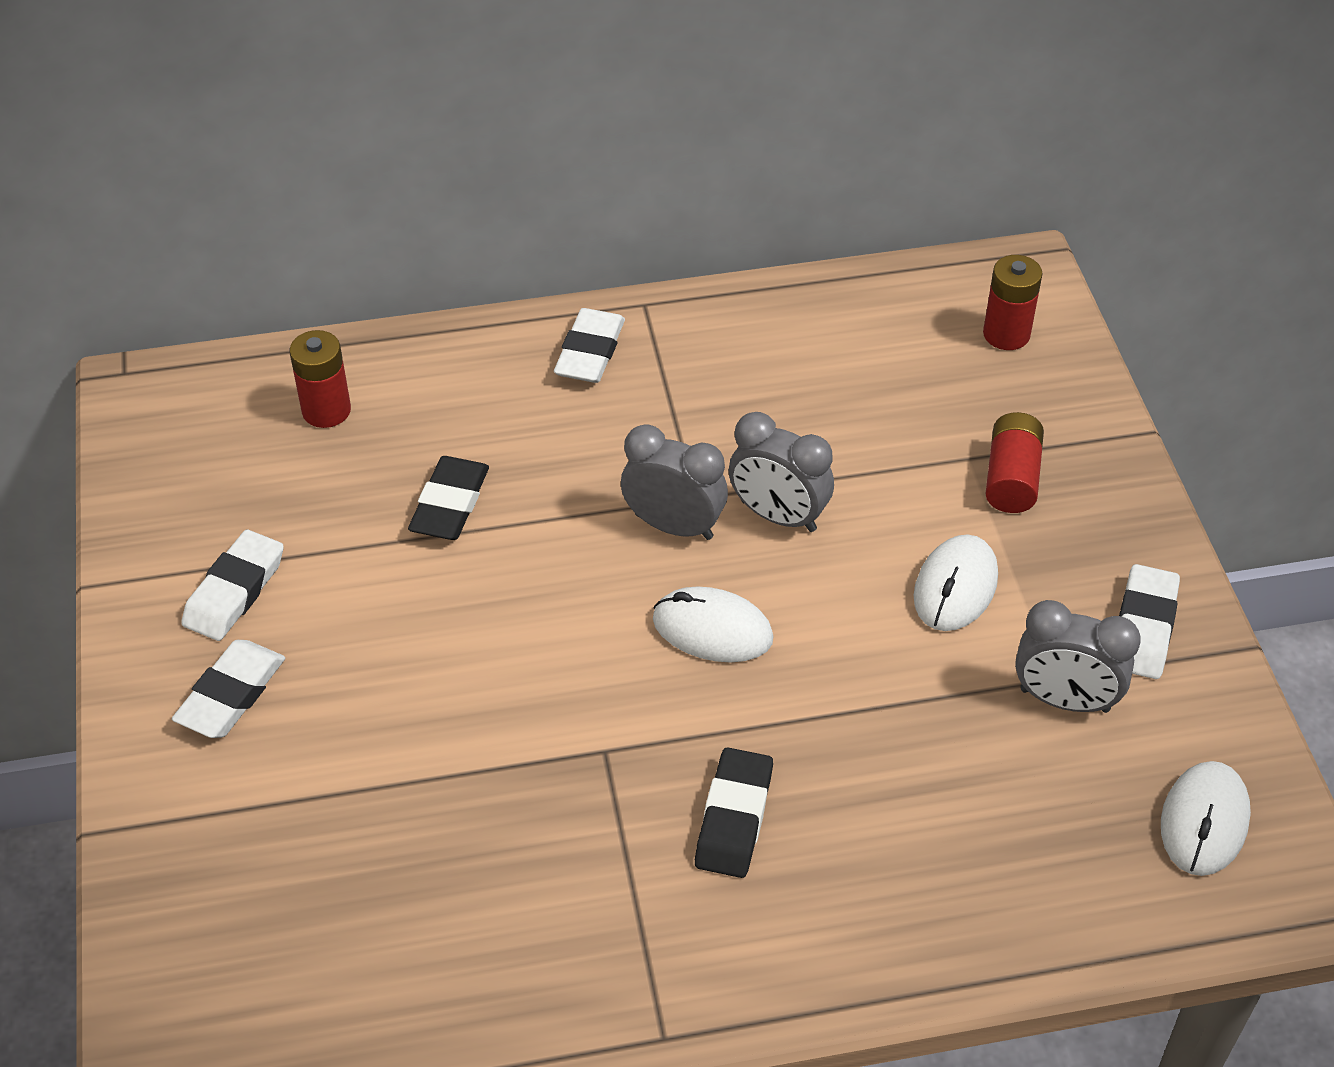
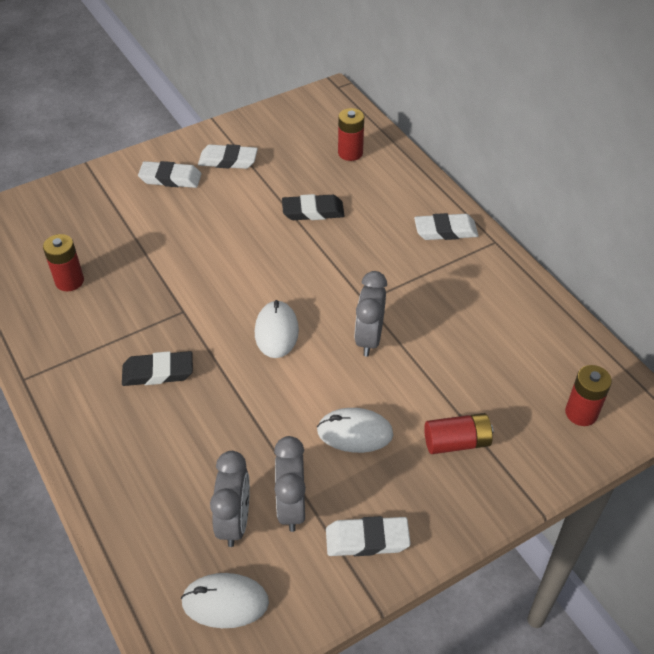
camera: 70 degrees right, 0 degrees up
grey clock [621,424,728,540] -> grey clock moved to [210,451,250,547]
none -> red battery [43,234,84,291]

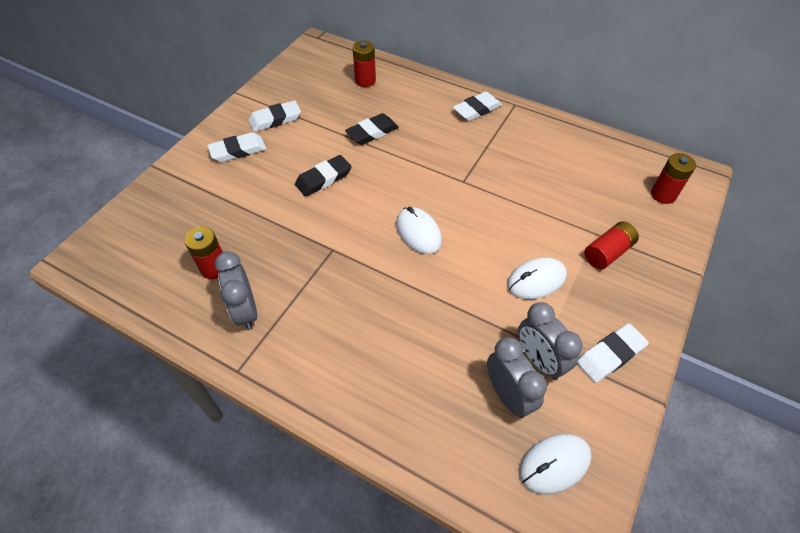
camera: 30 degrees left, 5 degrees up
black eraser [122,351,193,386] -> black eraser moved to [295,155,352,197]
grey clock [355,271,387,356] -> grey clock moved to [214,251,257,330]

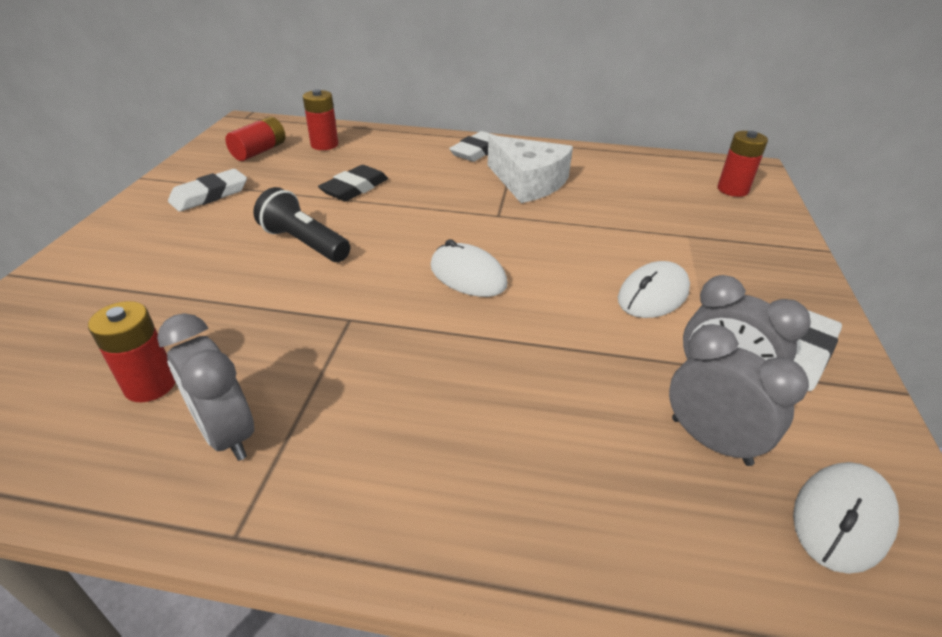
camera: 20 degrees left, 15 degrees down
white eraser [207,132,266,162] -> none
black eraser [295,155,352,197] -> black flashlight [253,187,350,262]
red battery [584,221,639,269] -> red battery moved to [225,117,285,161]
none -> white cheese [487,135,573,203]

